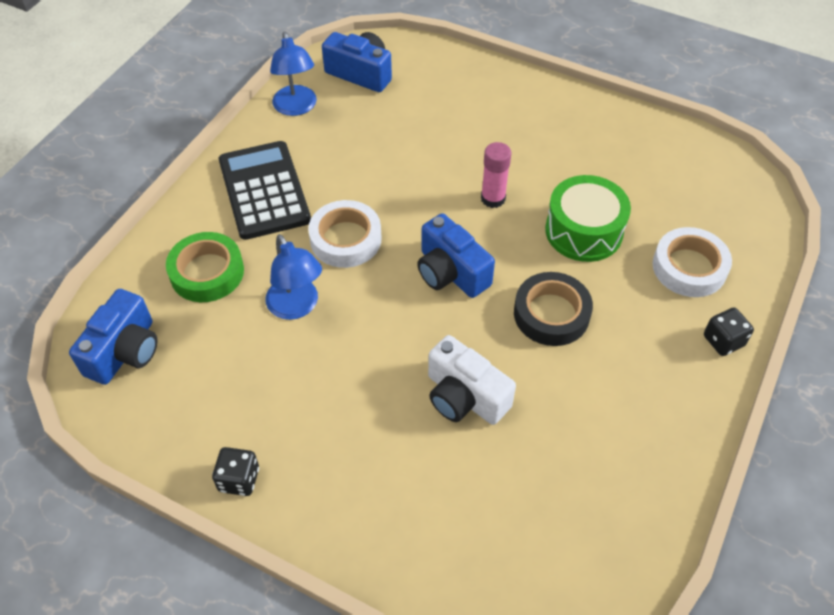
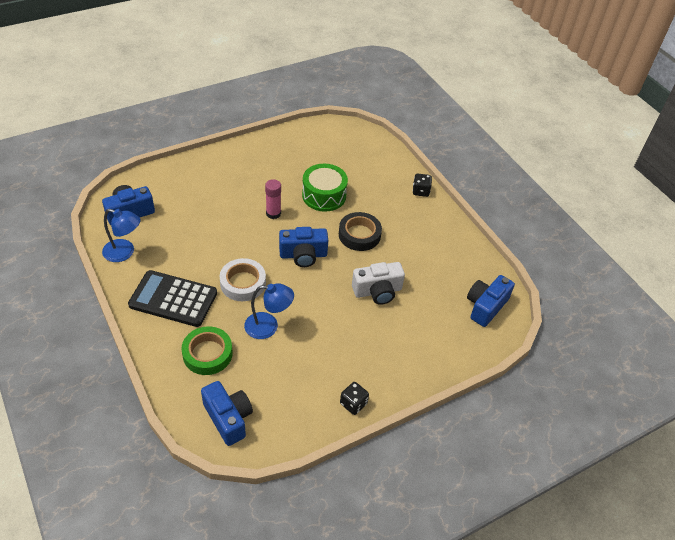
camera: 60 degrees left, 5 degrees down
white tape [653,227,732,297] -> none
none -> blue camera [467,275,515,327]

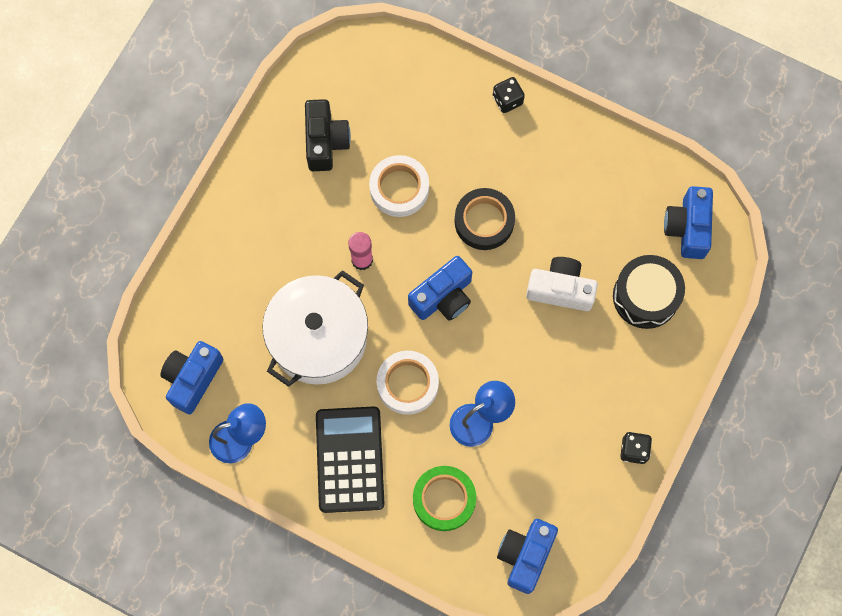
camera: 30 degrees left, 25 degrees up
black calculator [128,270,217,327] -> black calculator turned 105 degrees clockwise [316,406,385,513]
blue camera [201,381,253,446] -> blue camera turned 90 degrees counterclockwise [497,519,558,594]
green drum [302,164,348,212] -> white tape [369,155,429,217]
white camera [352,262,405,305] -> white camera turned 120 degrees counterclockwise [526,257,598,311]
none -> white pot [262,270,368,387]
none -> black camera [305,99,351,171]
none -> black drum [613,255,685,329]

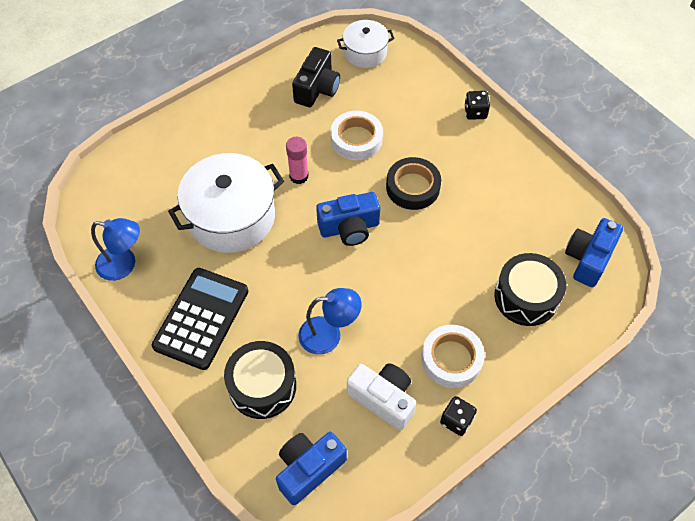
camera: 25 degrees right, 15 degrees down
blue camera [160,341,223,414] -> none
white tape [377,351,439,415] -> white tape moved to [421,325,485,388]
green tape [413,466,476,531] -> black drum [224,341,296,419]
white camera [526,257,598,311] -> white camera moved to [347,363,416,431]
none -> white pot [337,20,395,68]

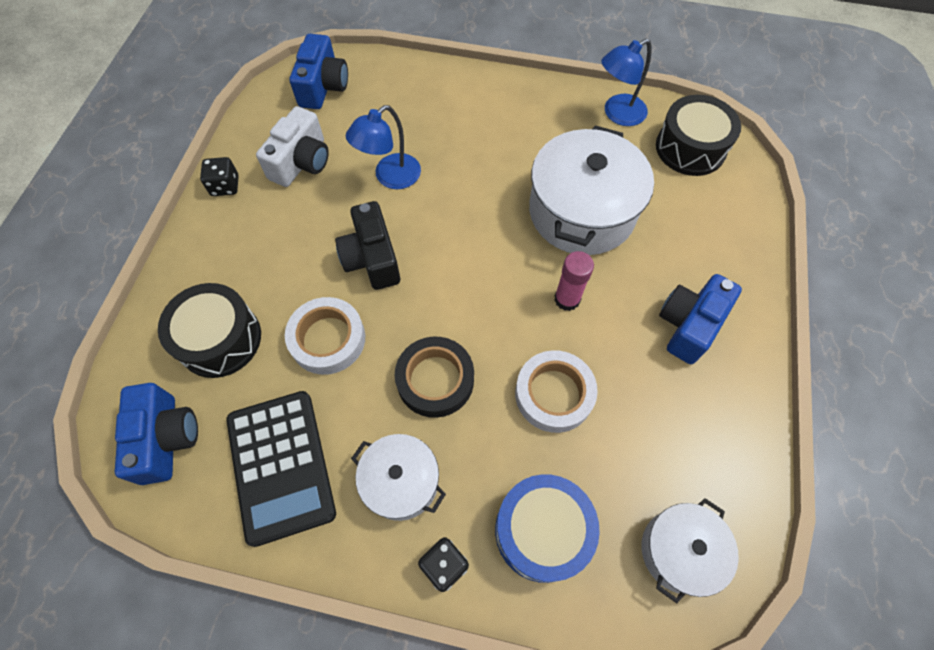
camera: 140 degrees right, 5 degrees up
black calculator [152,268,249,370] -> black calculator moved to [226,391,336,547]
black drum [224,341,296,419] -> black drum moved to [656,95,741,176]
black camera [292,47,340,107] -> black camera moved to [335,201,400,290]
blue camera [316,192,380,246] -> blue camera moved to [659,274,742,364]
white camera [347,363,416,431] -> white camera turned 60 degrees counterclockwise [256,106,329,187]
white tape [421,325,485,388] -> white tape moved to [285,297,365,375]
none -> white pot [351,434,446,521]
none -> blue drum [495,474,600,583]

